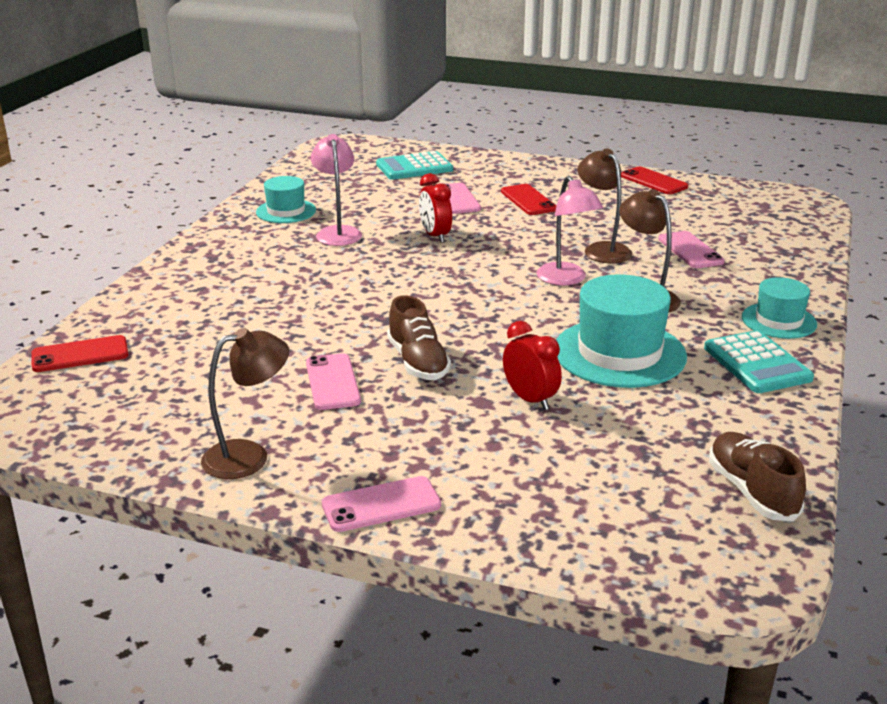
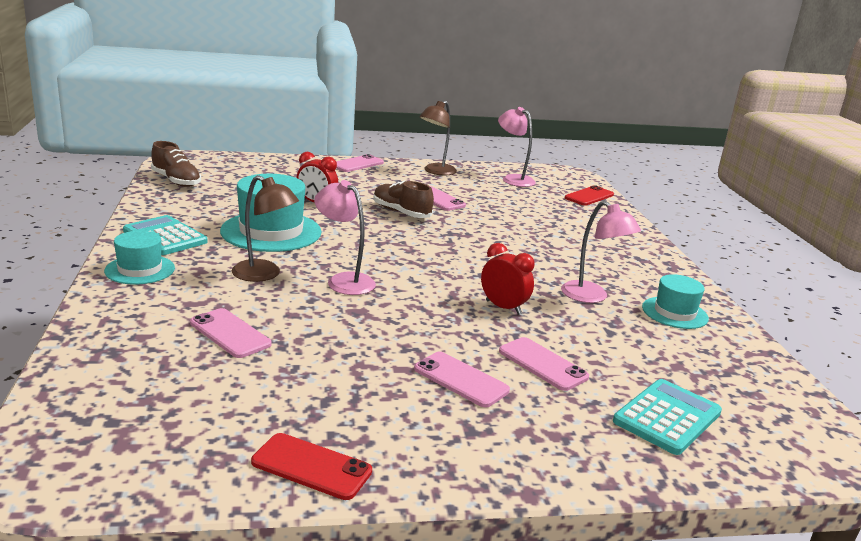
camera: 150 degrees right, 5 degrees down
red phone [501,184,556,215] -> pink phone [414,352,510,408]
brown lamp [577,148,632,263] -> none
none -> pink lamp [498,107,536,187]

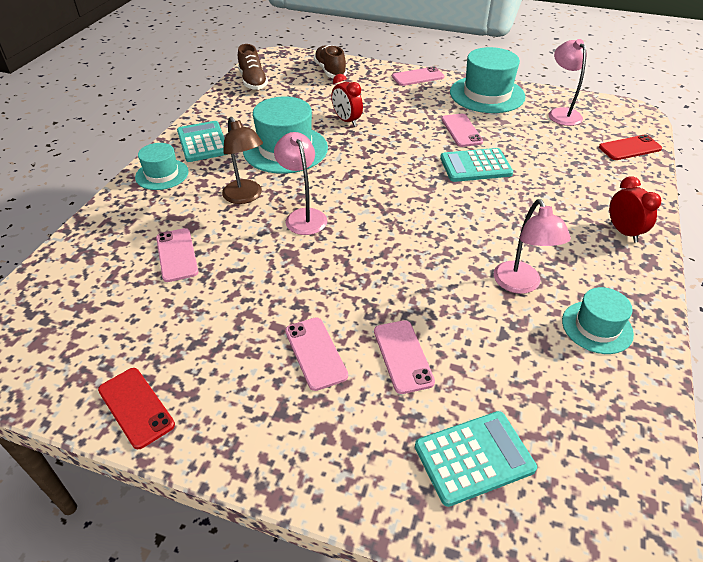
camera: 30 degrees right, 20 degrees up
brown shoe [373,180,434,218] -> brown shoe moved to [314,45,347,78]
brown lamp [419,101,457,175] -> turquoise hat [450,47,525,113]
red clock [481,243,535,315] -> red clock moved to [609,176,661,242]
none -> turquoise calculator [440,148,513,182]

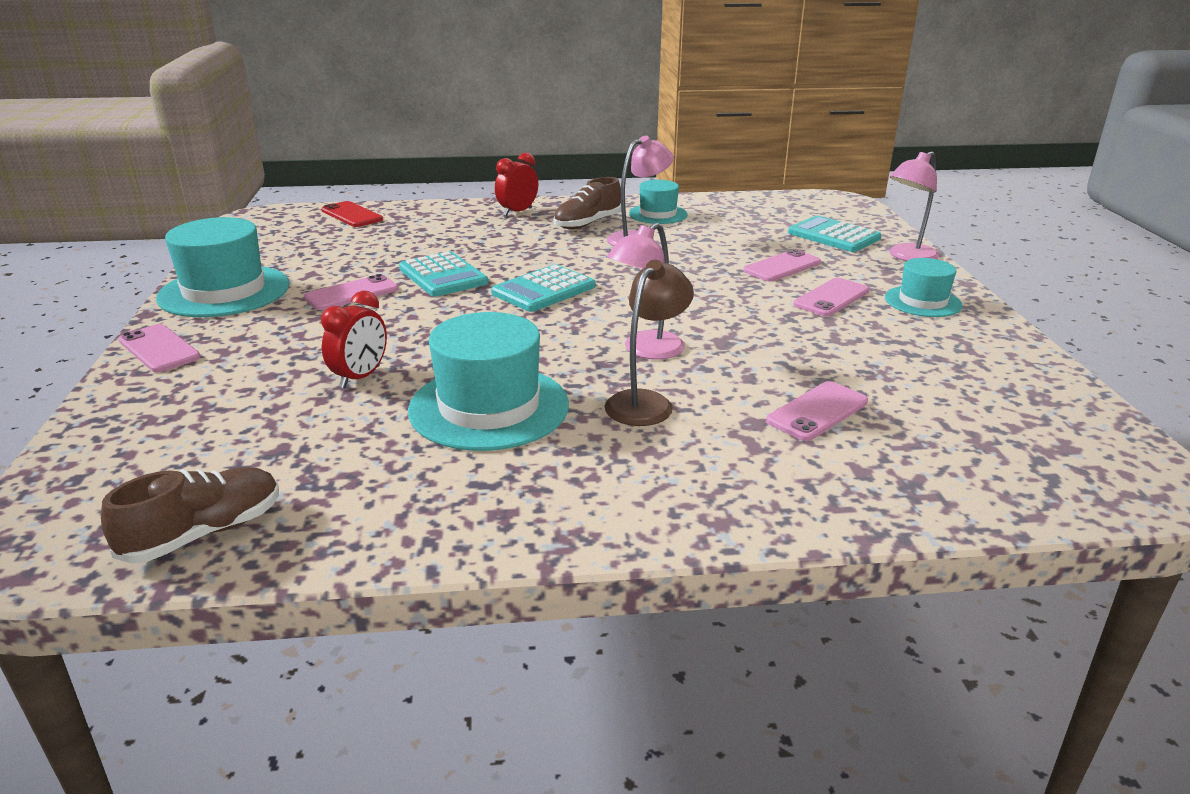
camera: 115 degrees left, 15 degrees down
red phone [98,368,175,449] -> none
turquoise hat [135,143,189,190] -> turquoise hat moved to [885,258,962,317]
turquoise calculator [177,121,228,162] -> turquoise calculator moved to [491,264,595,312]
brown shoe [314,45,347,78] -> brown shoe moved to [554,177,621,229]
pink lamp [548,39,587,126] -> pink lamp moved to [889,151,939,261]

